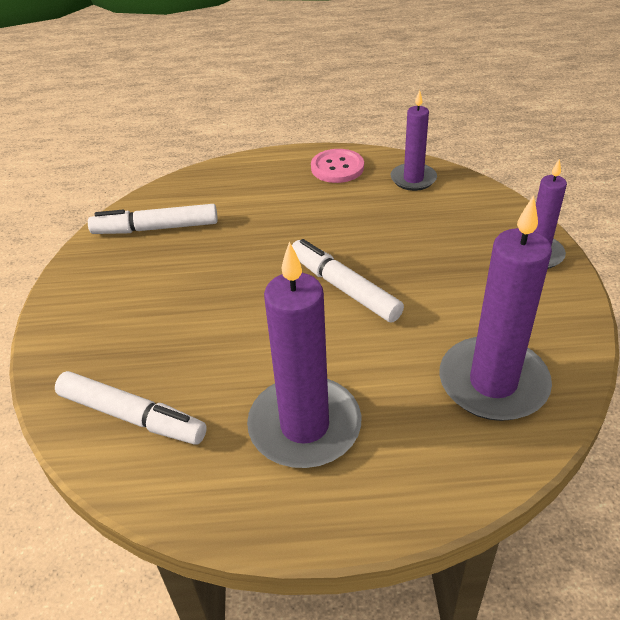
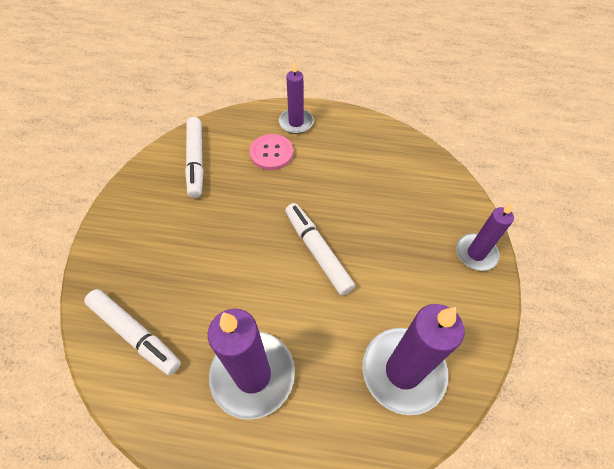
camera: 10 degrees right, 15 degrees up
white marker [88,204,218,234] -> white marker turned 105 degrees counterclockwise [185,117,203,198]
pink button [311,149,364,183] -> pink button moved to [249,134,293,170]
purple candle [391,90,437,191] -> purple candle moved to [279,60,314,134]

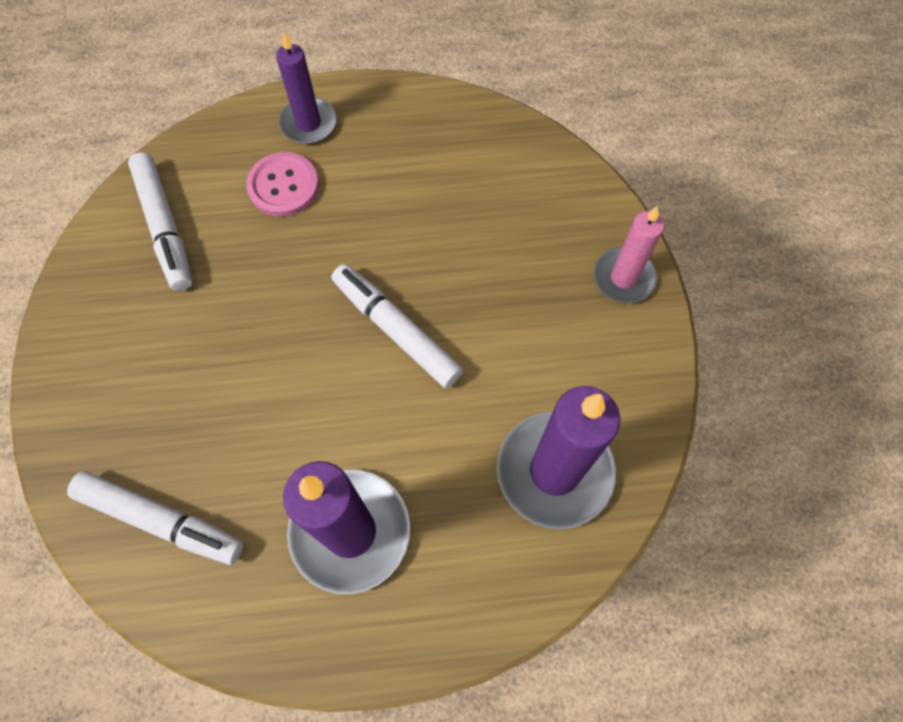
camera: 15 degrees left, 10 degrees up
purple candle [456,203,514,271] -> pink candle [594,206,664,303]

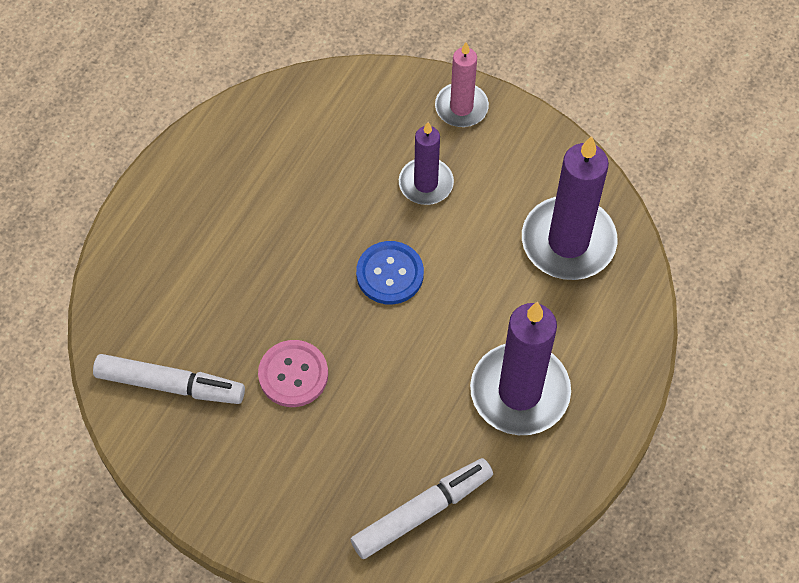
camera: 55 degrees left, 5 degrees down
pink button [246,152,319,217] -> pink button moved to [258,340,328,407]
purple candle [276,31,337,144] -> purple candle moved to [399,122,454,205]
white marker [331,264,463,388] -> blue button [356,241,424,305]

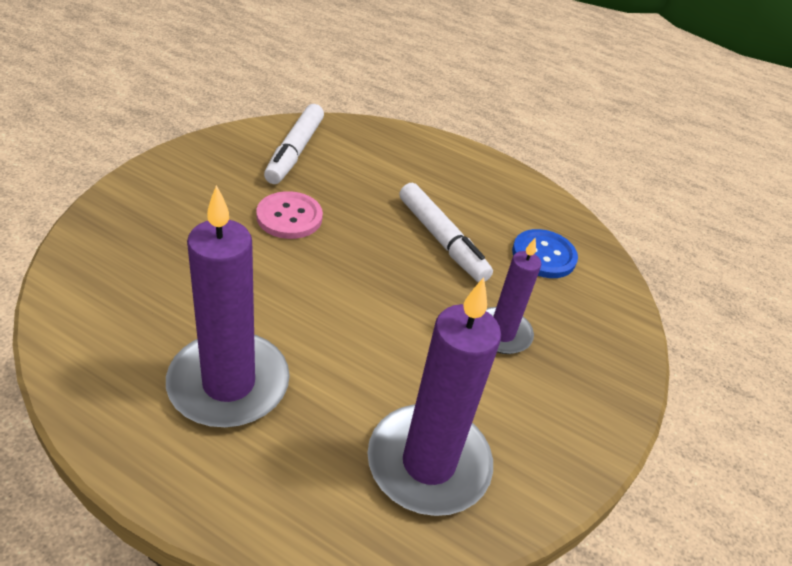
camera: 85 degrees right, 20 degrees down
white marker [351,458,493,559] -> white marker moved to [399,183,493,282]
blue button [356,241,424,305] -> blue button moved to [512,229,578,278]
pink candle [435,42,489,127] -> none

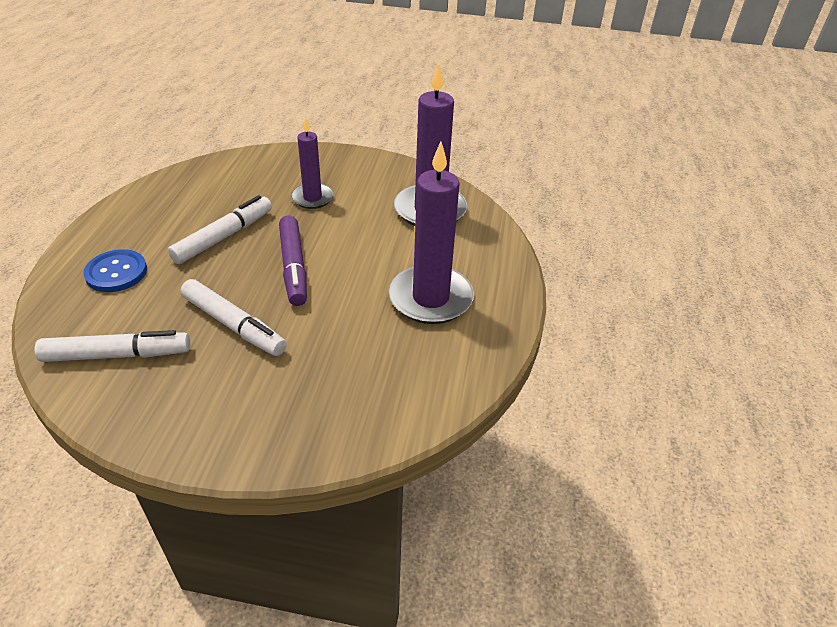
camera: 105 degrees left, 0 degrees up
pink button [256,191,323,239] -> white marker [181,279,287,356]
blue button [512,229,578,278] -> blue button moved to [83,249,147,292]
none -> purple marker [279,216,307,306]

